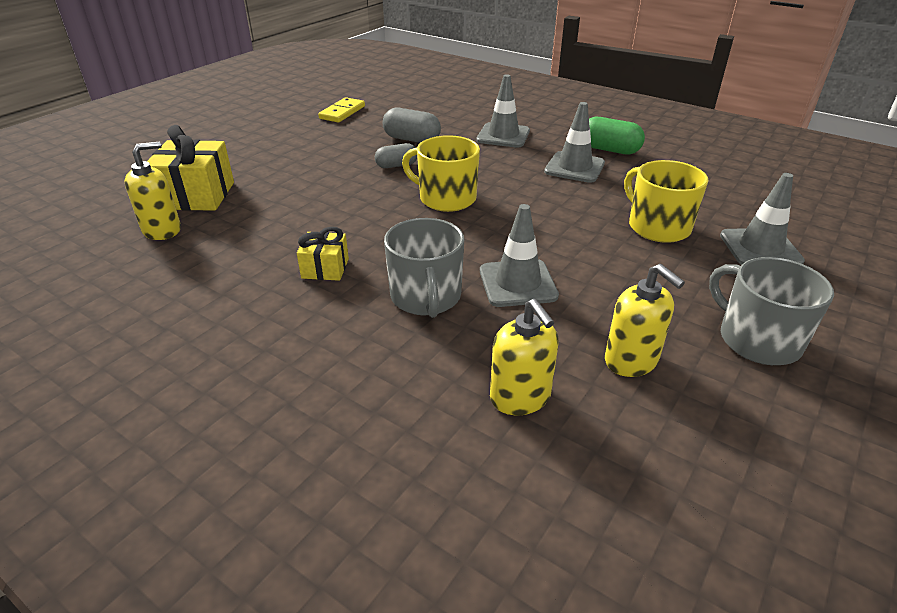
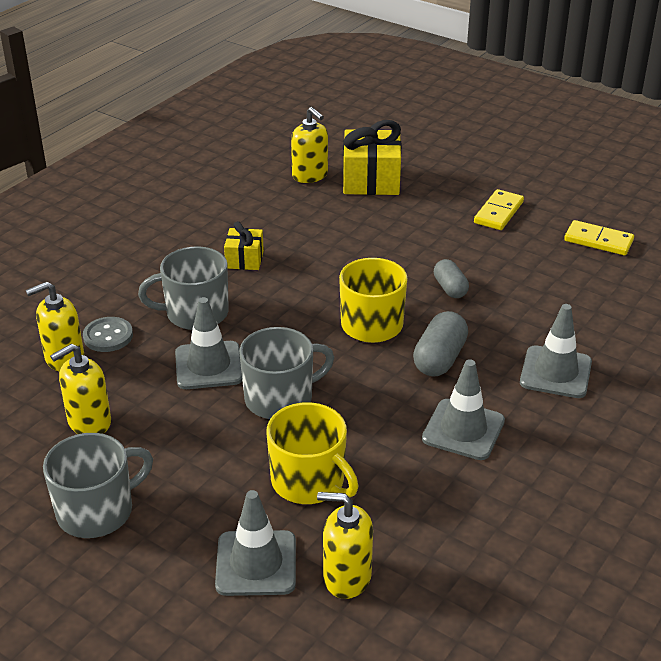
camera: 90 degrees right, 0 degrees up
grey capsule [383,108,441,143] -> grey capsule moved to [413,311,468,377]
green capsule [589,117,645,155] -> none
yellow mug [624,160,708,243] -> yellow mug turned 75 degrees clockwise [266,402,359,504]
none -> grey button [83,317,133,352]
none -> grey mug [239,327,334,419]
none -> yellow soap dispenser [317,492,373,599]
none -> yellow domino [474,189,524,230]

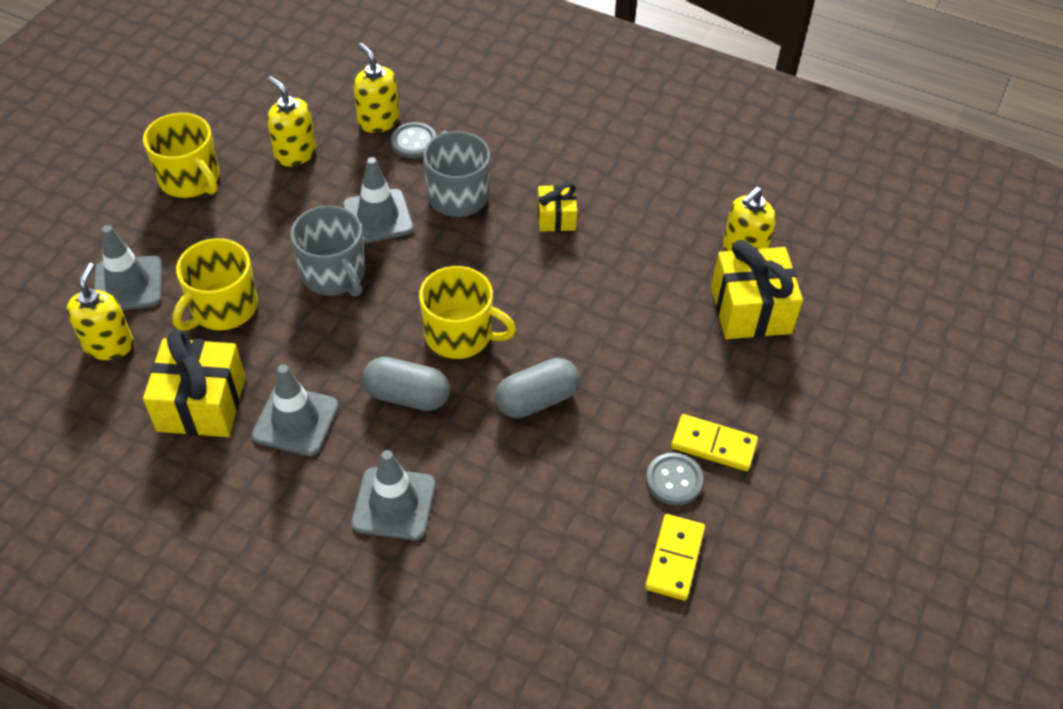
camera: 80 degrees right, 15 degrees up
grey mug [43,433,153,538] -> yellow mug [143,113,219,198]
grey capsule [434,259,469,298] -> grey capsule [495,358,580,418], size x1.51
none -> yellow gift [143,330,245,437]
none -> grey button [646,453,703,505]

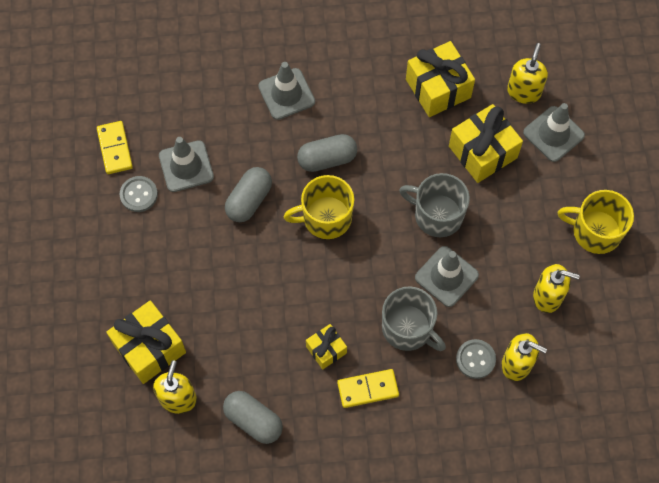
camera: 150 degrees right, 15 degrees up
yellow soap dispenser [66,263,134,360] -> yellow soap dispenser turned 135 degrees counterclockwise [507,43,548,104]
yellow mug [172,238,258,331] -> yellow gift [449,104,523,183]
grey traffic cone [252,364,339,456] -> grey traffic cone moved to [159,137,214,192]
yellow domino [671,414,758,471] -> yellow domino moved to [337,369,399,408]
none -> grey capsule [223,391,283,444]

